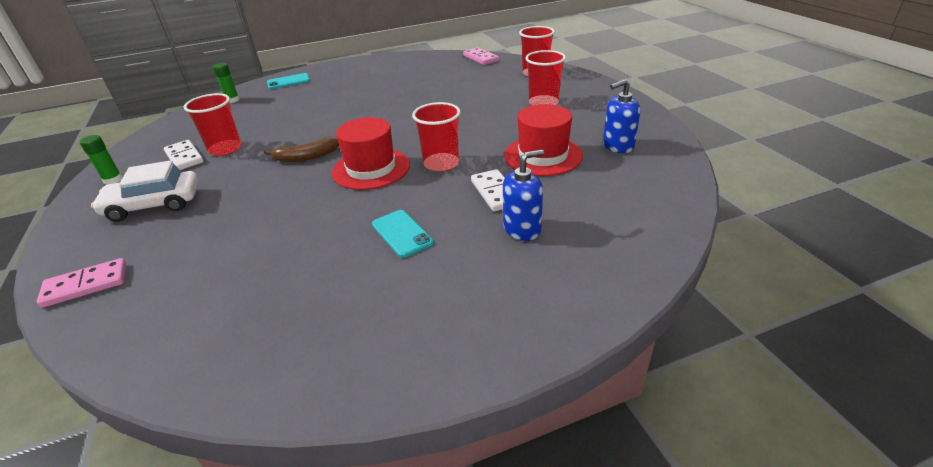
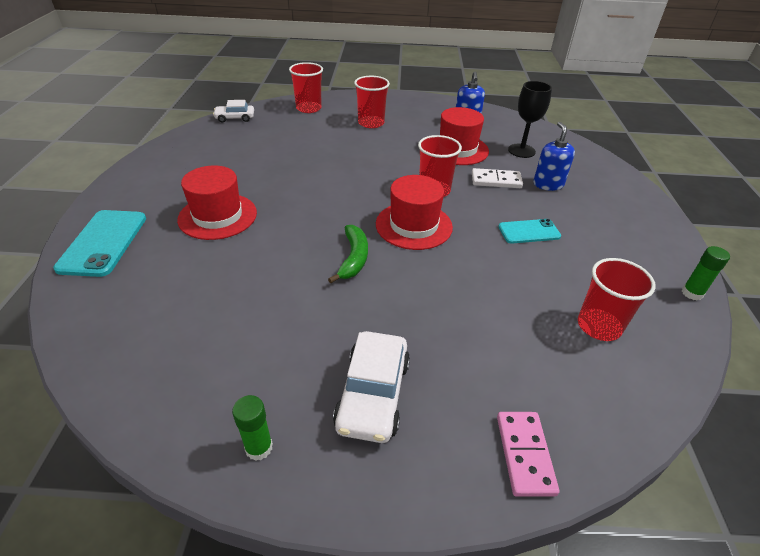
camera: 70 degrees left, 5 degrees up
white domino [164,140,204,170] -> none
red cup [184,93,242,156] -> red cup moved to [578,258,656,341]
green glue stick [213,63,239,103] -> green glue stick moved to [682,246,730,301]
brown banana [264,136,339,162] -> green banana [328,225,368,283]
turquoise phone [267,73,310,89] -> turquoise phone [53,210,146,277], size x1.60
pink domino [463,47,499,65] -> white car [213,100,254,123]
none -> red hat [177,165,257,240]
none -> black goblet [508,81,552,158]

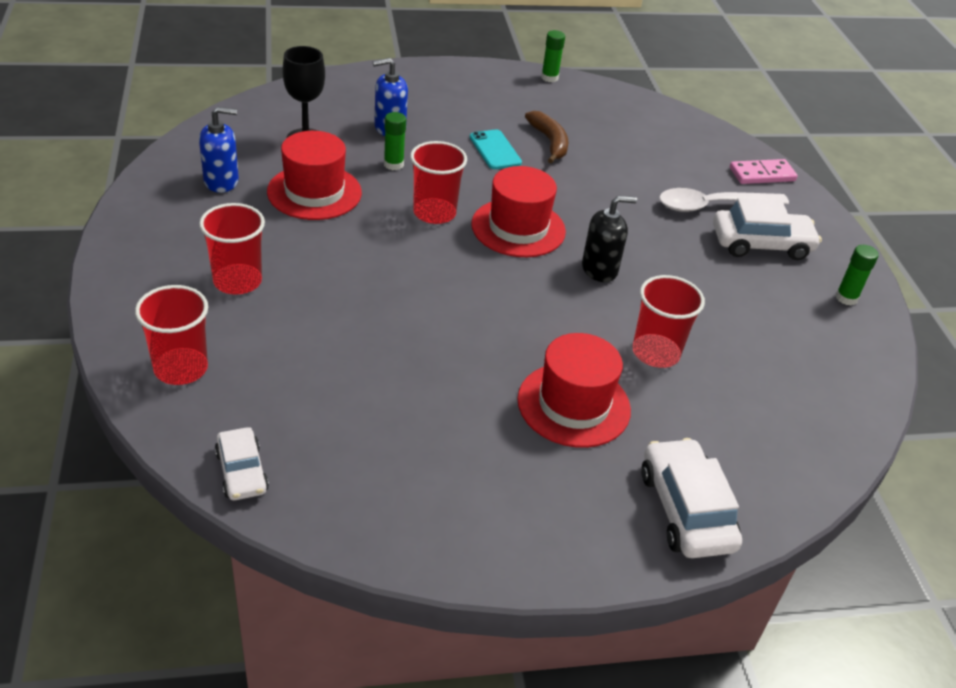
camera: 105 degrees left, 0 degrees up
turquoise phone [53,210,146,277] -> white car [641,438,742,558]
green banana [328,225,368,283] -> black soap dispenser [582,196,637,282]
white domino [472,168,523,188] -> green glue stick [384,112,406,170]
red cup [578,258,656,341] -> red cup moved to [633,275,705,368]
none -> brown banana [525,111,568,163]
none -> white spoon [659,188,789,212]

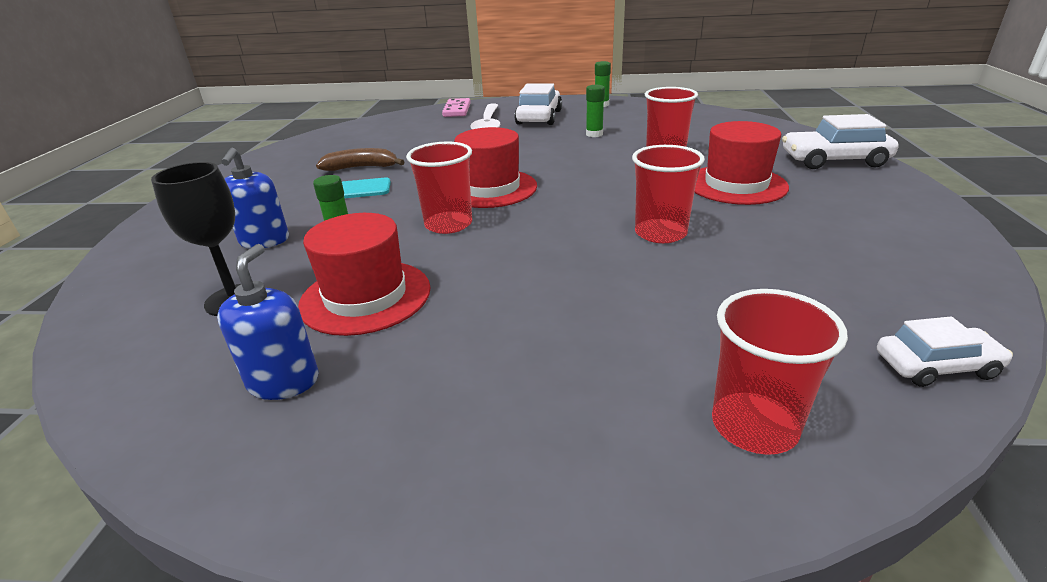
camera: 70 degrees left, 10 degrees down
red cup [199,203,265,295] -> red cup moved to [632,145,705,243]
green glue stick [541,30,565,82] -> green glue stick moved to [586,85,605,137]
black soap dispenser [582,196,637,282] -> none

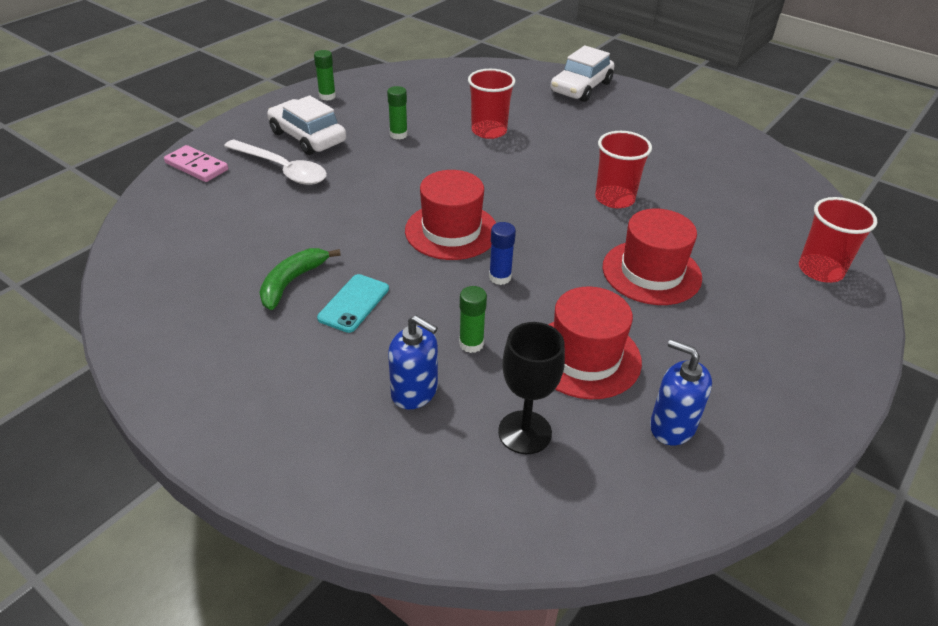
camera: 60 degrees left, 10 degrees up
brown banana [316,148,405,171] -> green banana [259,248,341,310]
red cup [406,142,472,234] -> blue glue stick [489,222,516,285]
red hat [694,121,789,205] -> red hat moved to [602,208,702,305]
white car [877,317,1013,387] -> none

